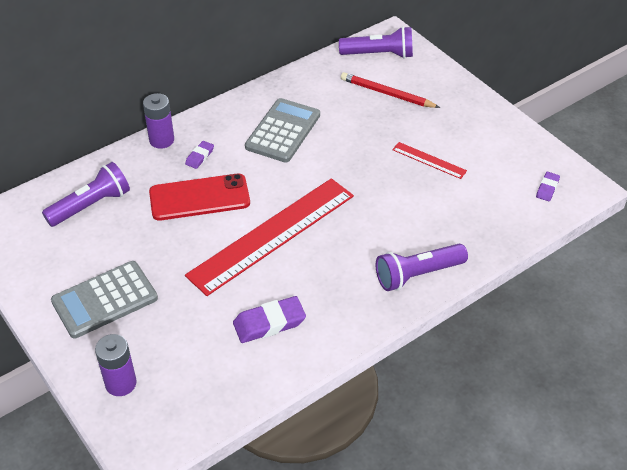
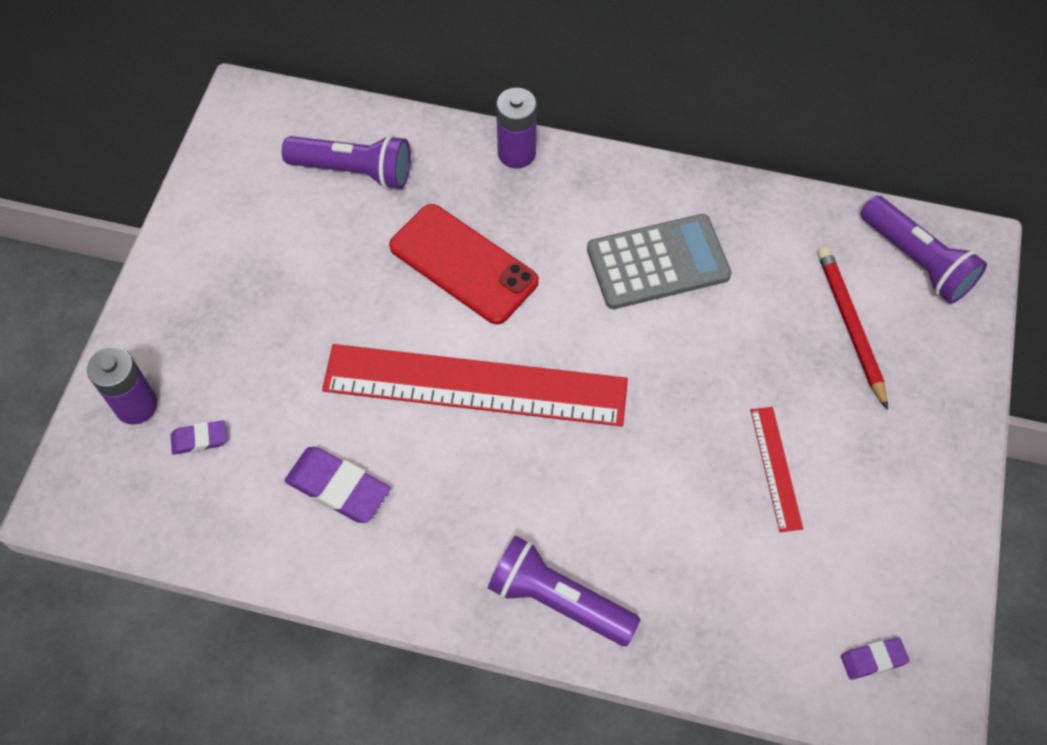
camera: 50 degrees right, 15 degrees up
grey calculator [51,261,158,338] -> none
purple eraser [185,141,214,169] -> purple eraser moved to [171,420,227,455]

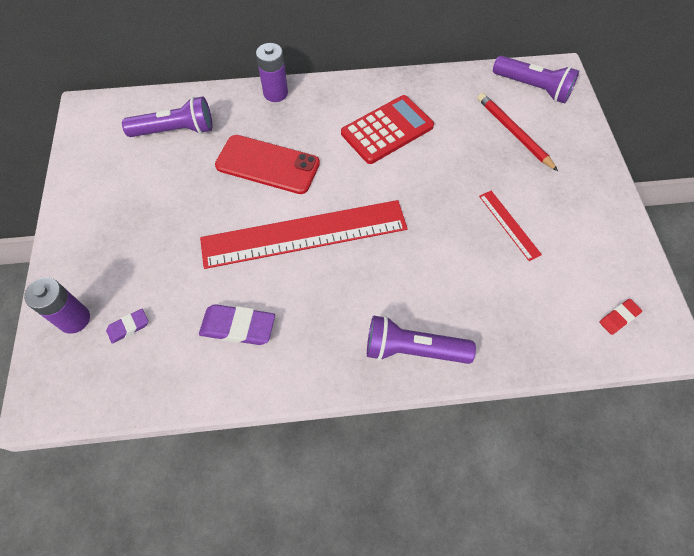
camera: 20 degrees left, 0 degrees up
grey calculator [587,214,732,309] -> red calculator [341,95,434,164]
purple eraser [841,637,910,680] -> red eraser [599,299,642,335]

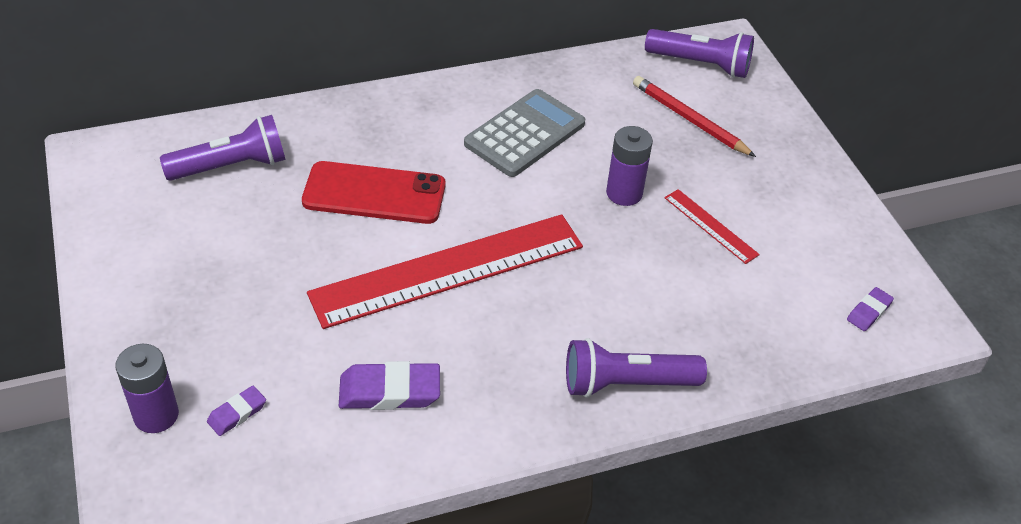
camera: 15 degrees left, 15 degrees down
purple battery [256,43,288,102] -> purple battery moved to [606,126,653,206]
red calculator [341,95,434,164] -> grey calculator [464,89,585,177]
red eraser [599,299,642,335] -> purple eraser [847,287,894,331]

